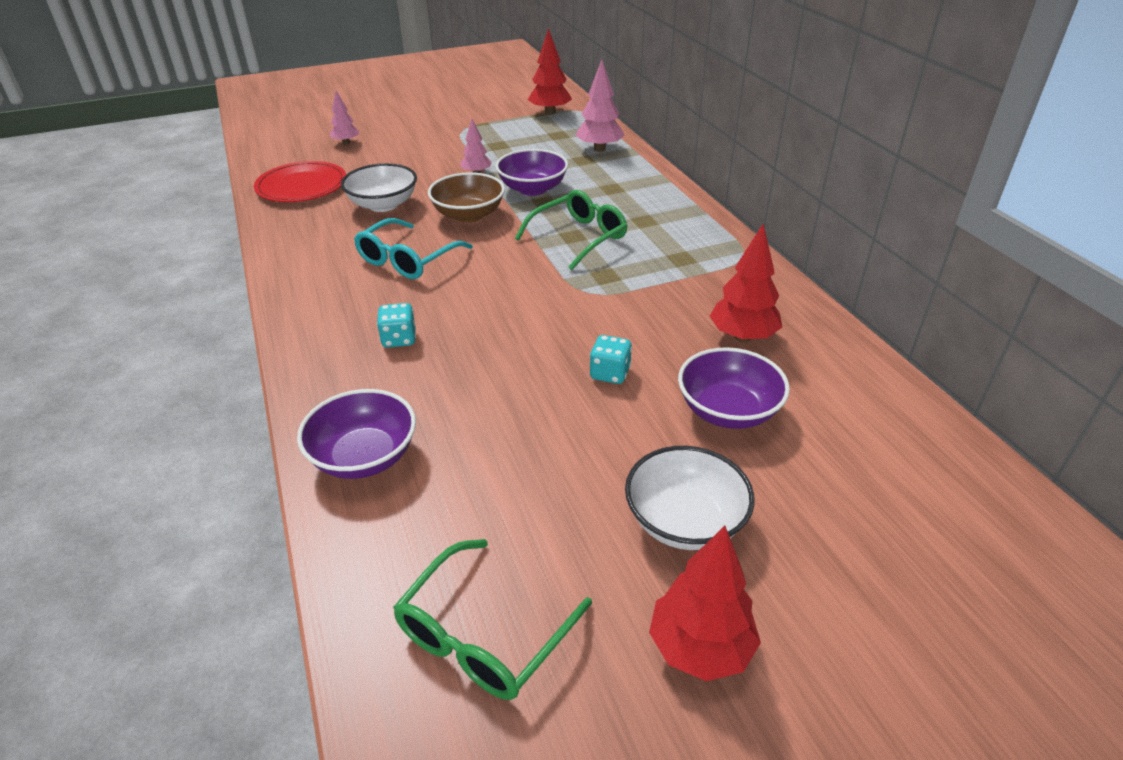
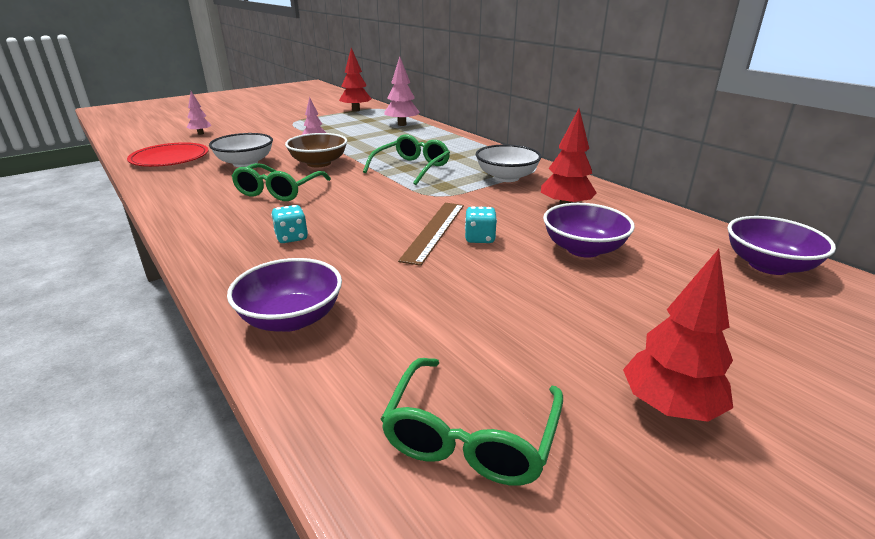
camera: 15 degrees left, 10 degrees down
turquoise glasses [354,218,473,279] -> green glasses [232,163,331,201]
purple bowl [495,149,568,196] -> purple bowl moved to [727,216,836,275]
white bowl [625,446,755,550] -> white bowl moved to [476,144,542,182]
none -> brown ruler [398,203,464,266]

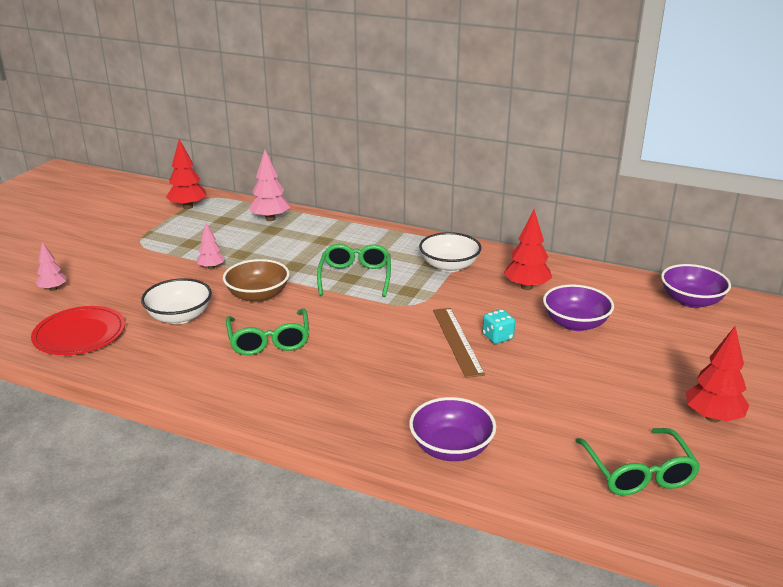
camera: 30 degrees left, 0 degrees up
turquoise dice [271,205,308,243] -> none

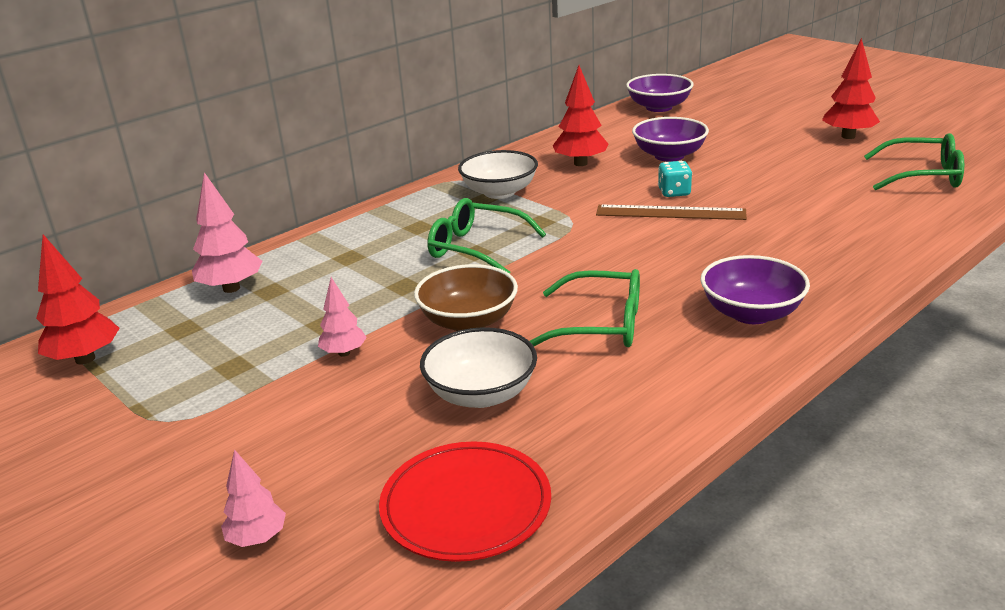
camera: 65 degrees left, 0 degrees up
purple bowl [409,397,496,461] -> purple bowl moved to [700,255,810,324]

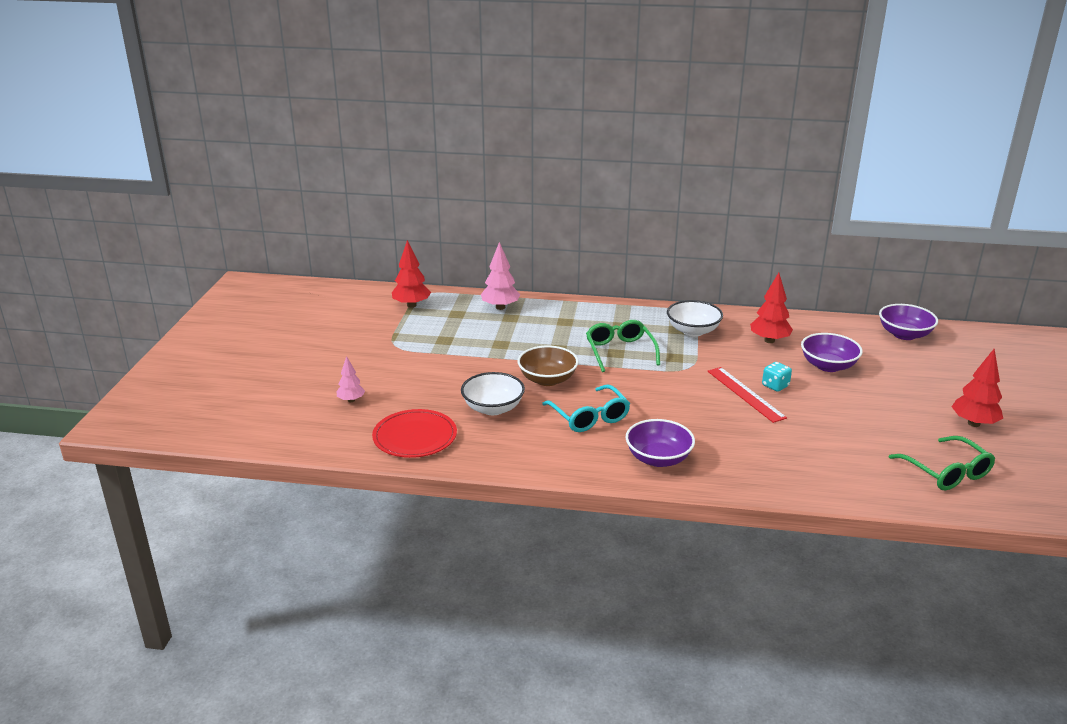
camera: 50 degrees right, 0 degrees up
pink tree [318,277,367,357] -> none
green glasses [529,269,640,347] -> turquoise glasses [542,384,630,432]
brown ruler [596,205,747,220] -> red ruler [708,367,787,423]

